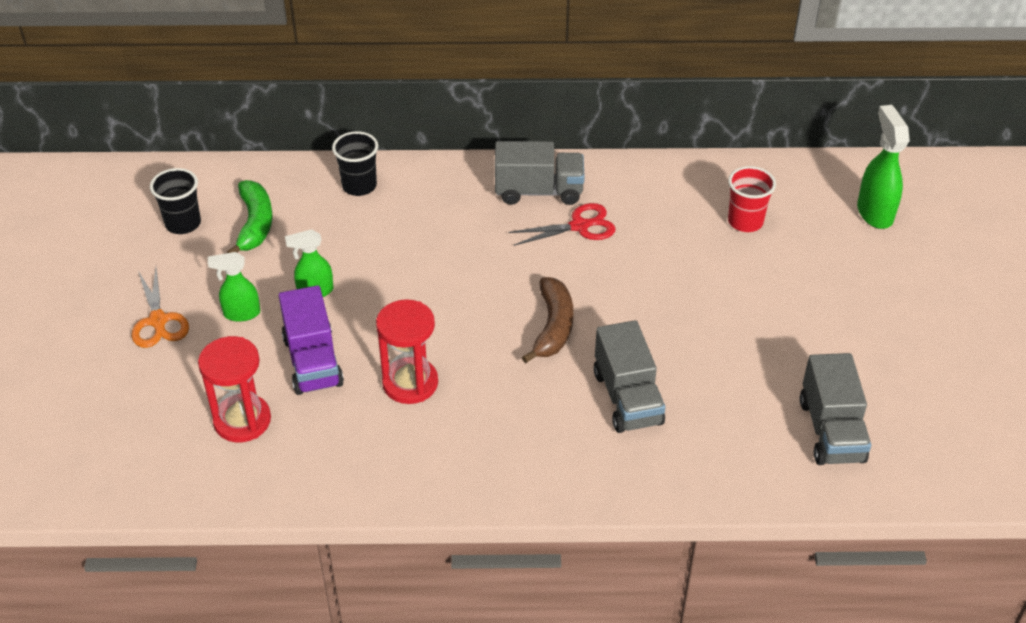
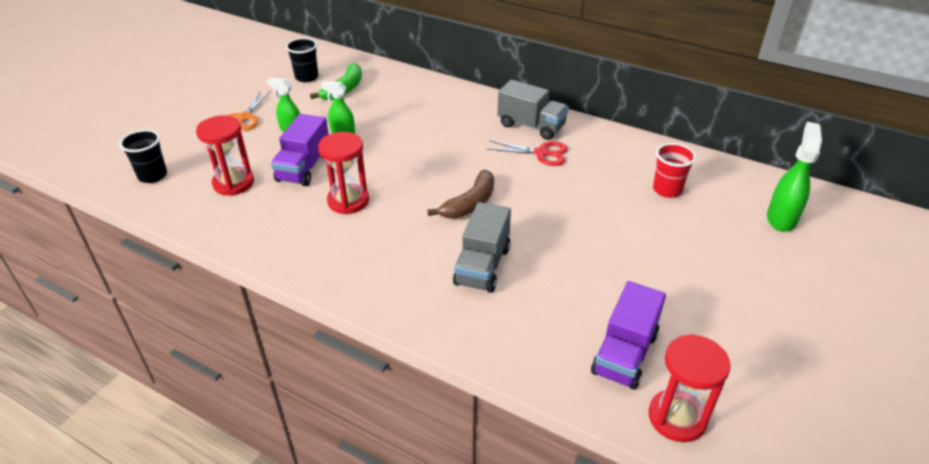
camera: 30 degrees right, 5 degrees down
black cup [332,131,378,196] -> black cup moved to [119,130,167,183]
grey truck [800,353,871,465] -> purple truck [591,281,666,390]
none -> red hourglass [649,334,731,442]

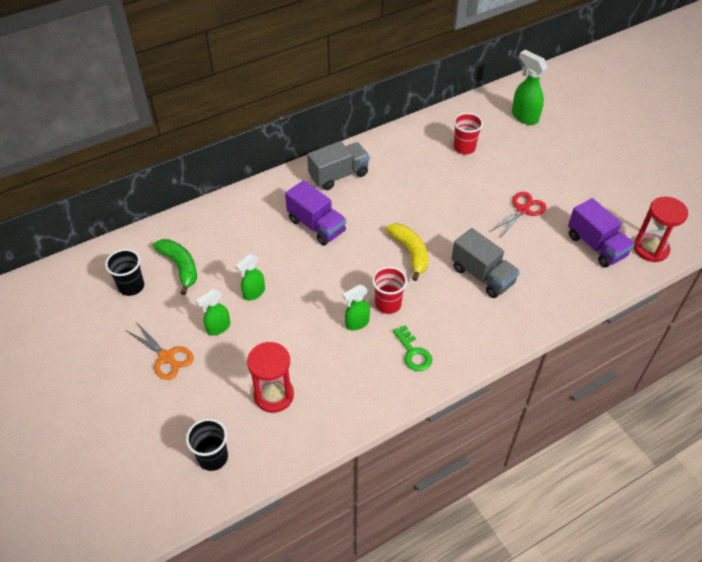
camera: 60 degrees left, 10 degrees up
purple truck [271,114,329,186] -> purple truck moved to [285,180,346,246]
red hourglass [318,132,369,214] -> green spray bottle [343,285,370,331]
brown banana [427,170,494,219] -> yellow banana [386,223,428,281]
red scissors [487,140,568,166] -> red scissors moved to [490,192,546,239]
none -> red cup [372,266,407,314]
none -> green key [393,325,432,371]

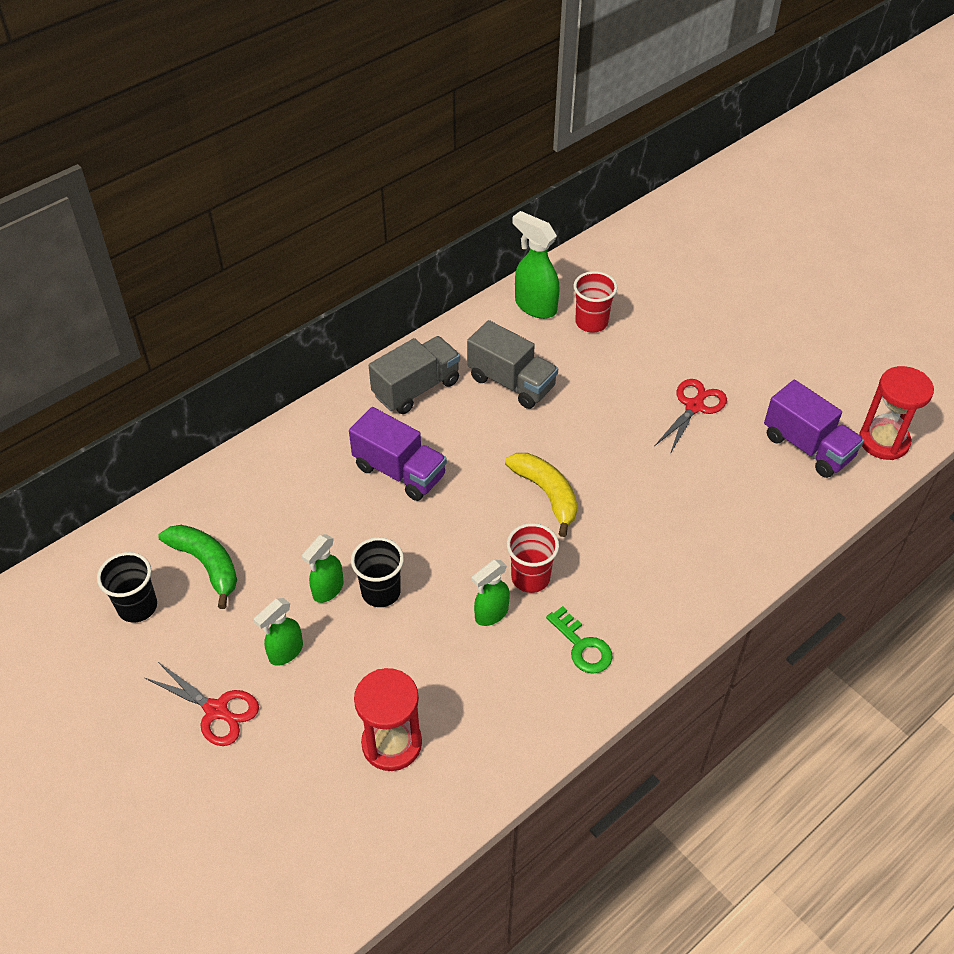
camera: 10 degrees left, 0 degrees up
orange scissors [127,323,194,380] -> red scissors [145,662,259,746]
black cup [186,418,228,471] -> black cup moved to [351,537,404,607]
grey truck [452,228,520,298] -> grey truck moved to [467,320,558,409]
green spray bottle [512,50,548,125] -> green spray bottle moved to [512,211,560,319]

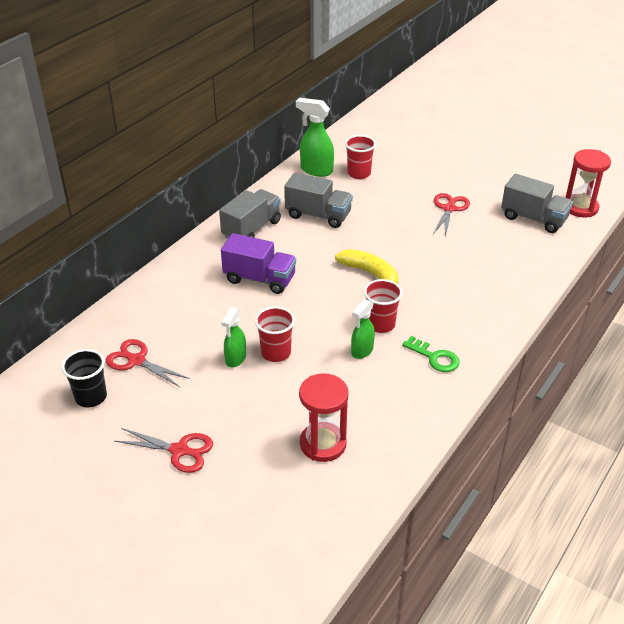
camera: 15 degrees left, 10 degrees down
green banana [158,525,237,609] -> red scissors [106,339,190,387]
green spray bottle [254,598,303,666] -> none
black cup [351,537,404,607] -> red cup [255,306,295,362]
purple truck [764,380,864,478] -> grey truck [501,174,573,233]

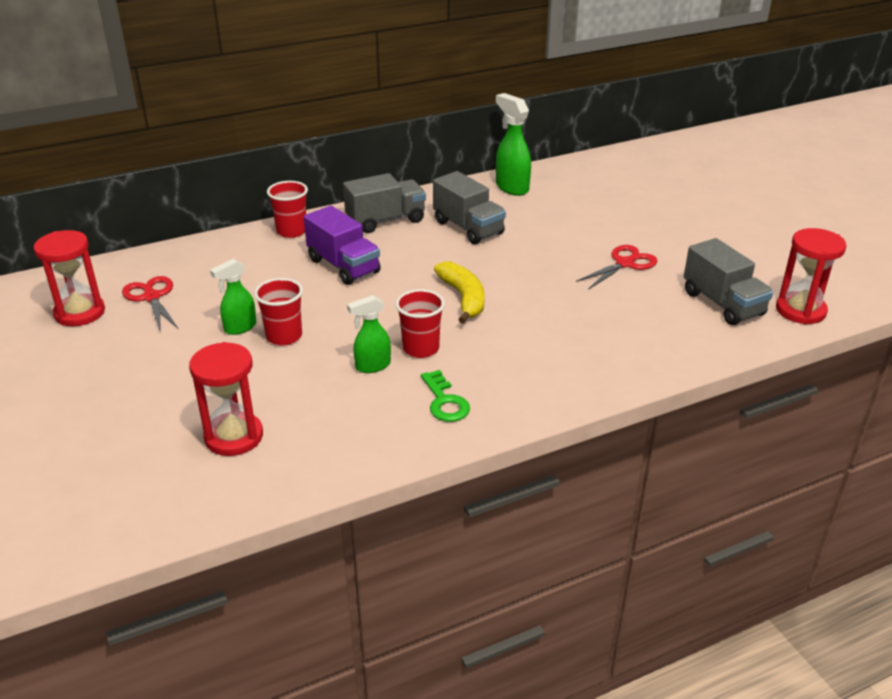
camera: 30 degrees right, 5 degrees down
black cup [61,349,107,408] -> red hourglass [33,230,105,326]
red scissors [114,428,213,473] -> none
red cup [345,135,376,179] -> red cup moved to [267,181,308,238]

